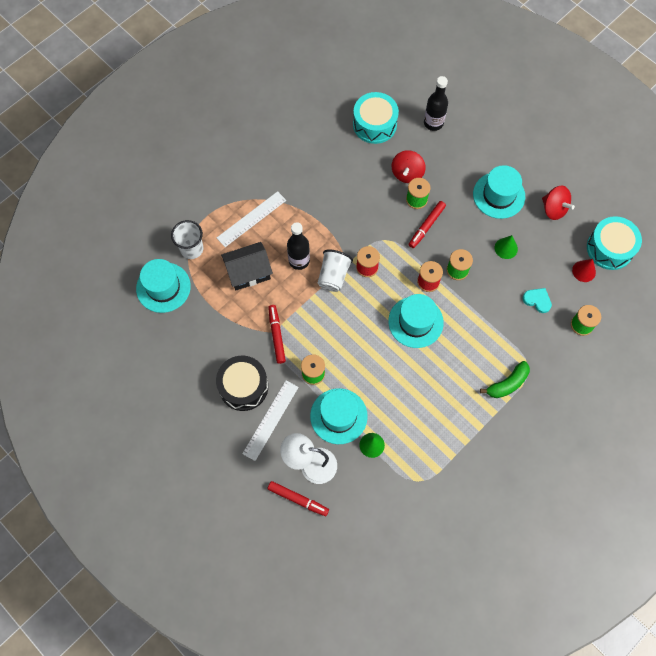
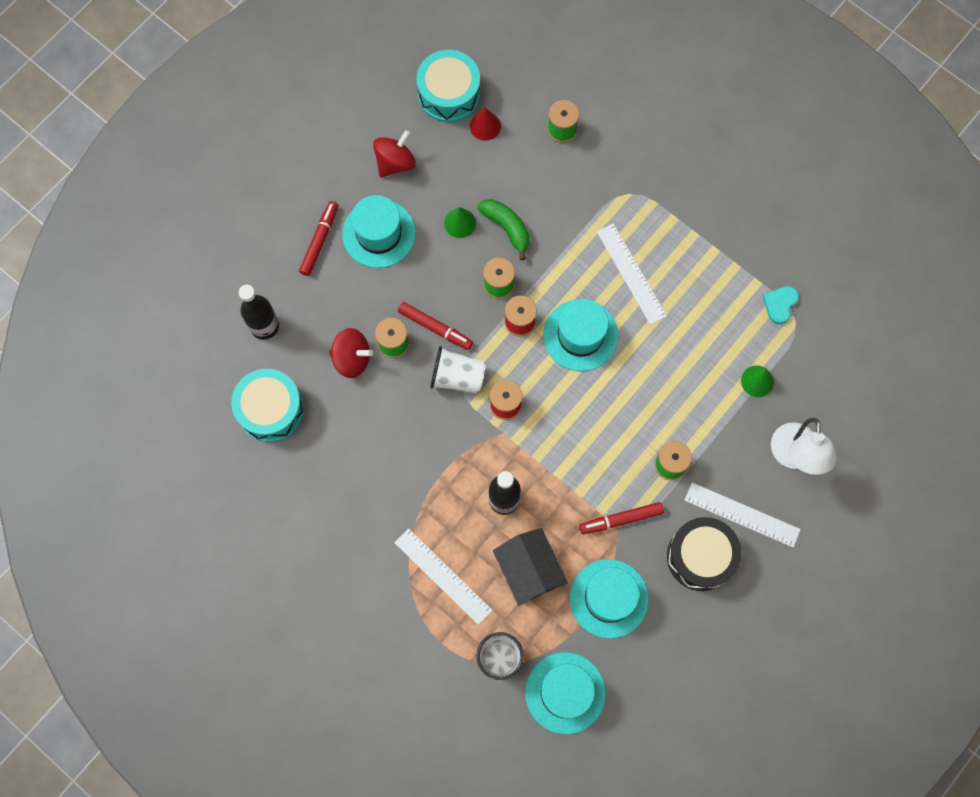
camera: 95 degrees left, 5 degrees up
red marker [268,481,329,516] -> red marker moved to [299,201,339,276]
turquoise hat [310,388,368,444] -> turquoise hat moved to [570,559,649,639]
white cup [318,249,353,292] -> white cup moved to [430,346,486,394]
green banana [480,361,530,398] -> green banana moved to [477,199,529,260]
turquoise heart [523,288,552,313] -> turquoise heart moved to [763,286,799,324]
none -> white ruler [597,223,667,325]

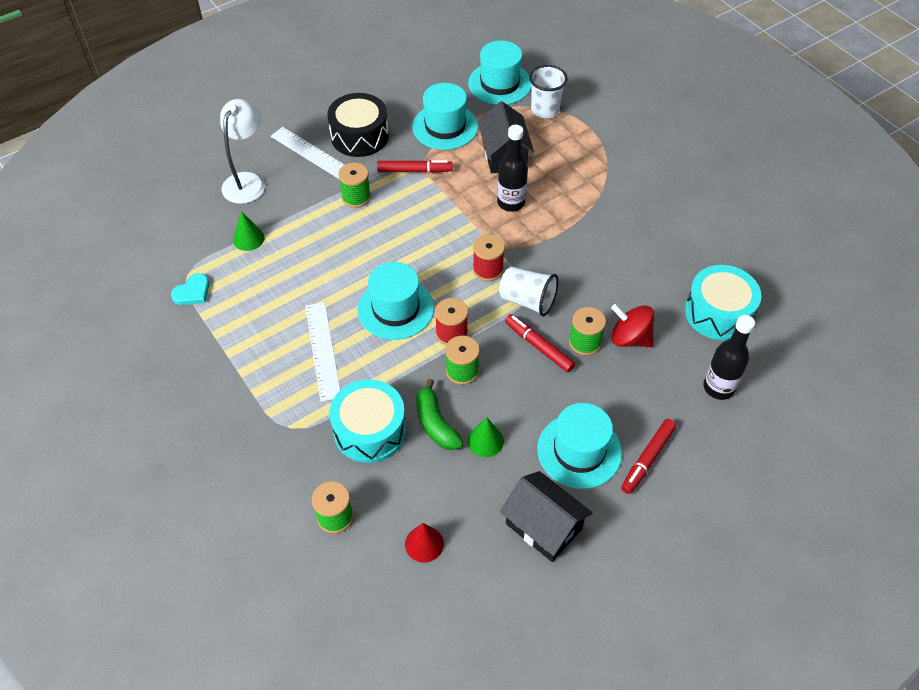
camera: 165 degrees left, 20 degrees down
red spinning top [373,130,416,177] -> black house [500,471,593,562]
white ruler [394,528,493,625] -> none
turquoise drum [417,50,480,123] -> turquoise drum moved to [329,379,406,463]

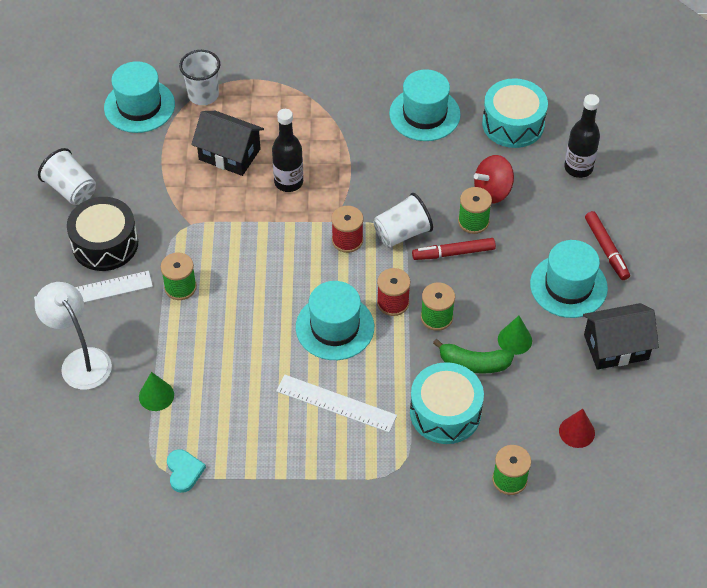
camera: 55 degrees left, 0 degrees up
red marker [377,160,453,173] -> none
turquoise hat [412,83,478,150] -> turquoise hat moved to [389,69,461,141]
none -> white cup [38,148,96,205]

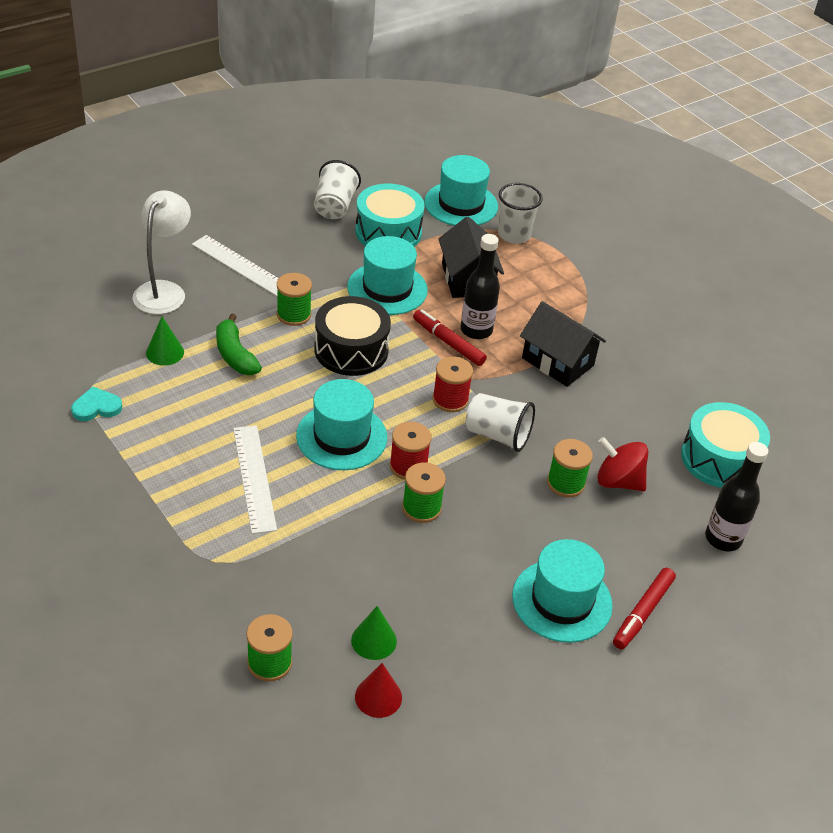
camera: 50 degrees right, 10 degrees down
black drum [67,197,138,271] -> black drum moved to [314,296,391,376]
turquoise heart [167,449,206,493] -> turquoise heart turned 150 degrees counterclockwise [71,387,122,421]
turquoise hat [389,69,461,141] -> turquoise hat moved to [347,236,428,315]
turquoise drum [410,362,484,444] -> turquoise drum moved to [355,184,425,247]
red marker [412,238,496,260] -> red marker moved to [413,310,487,366]
green banana [433,339,514,374] -> green banana moved to [216,313,262,375]
green cone [498,316,532,355] -> green cone moved to [351,606,397,660]
black house [583,303,659,370] -> black house moved to [520,301,606,387]

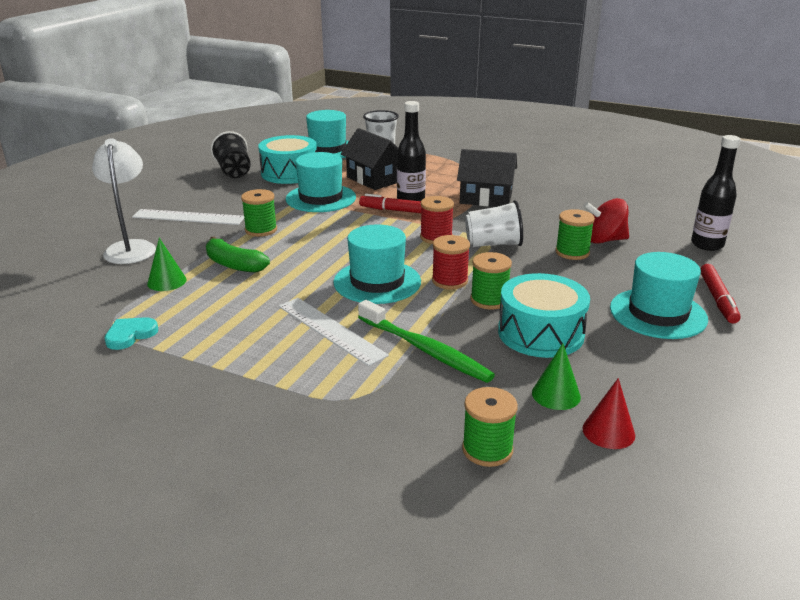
camera: 25 degrees left, 15 degrees down
white cup [314,160,361,219] -> black cup [211,131,251,178]
black drum [314,296,391,376] -> none
turquoise drum [681,402,770,488] -> turquoise drum moved to [498,273,590,358]
none -> green toothbrush [358,300,495,383]

